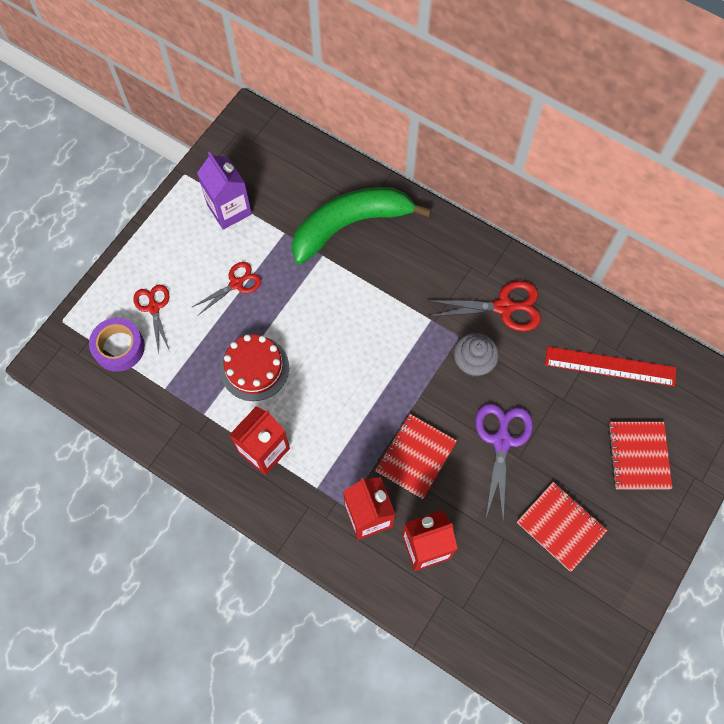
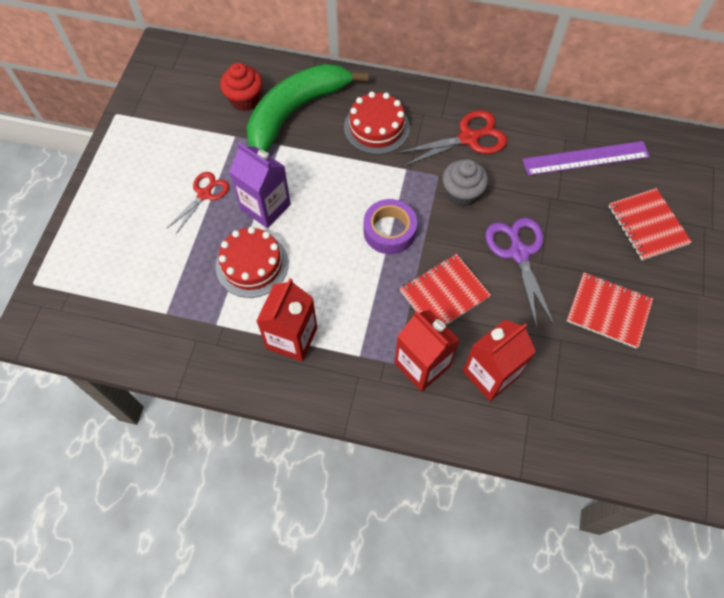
camera: 20 degrees left, 5 degrees down
purple tape [89,318,145,372] -> purple tape moved to [363,199,417,254]
red scissors [133,285,169,354] -> none
purple carton [197,152,252,230] -> purple carton moved to [229,142,291,228]
red notebook [375,414,457,499] -> red notebook turned 45 degrees clockwise [400,254,491,325]
red ruler [545,346,676,386] -> purple ruler [523,141,650,176]
none -> red cupcake [220,63,263,111]
none -> red cake [344,92,410,155]

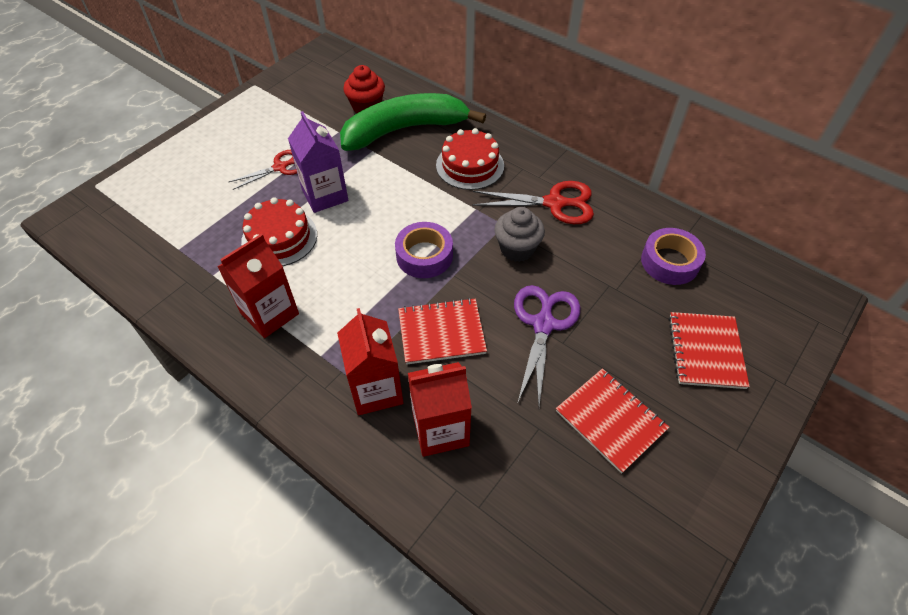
camera: 25 degrees right, 10 degrees down
purple ruler [523,141,650,176] -> purple tape [641,228,706,285]

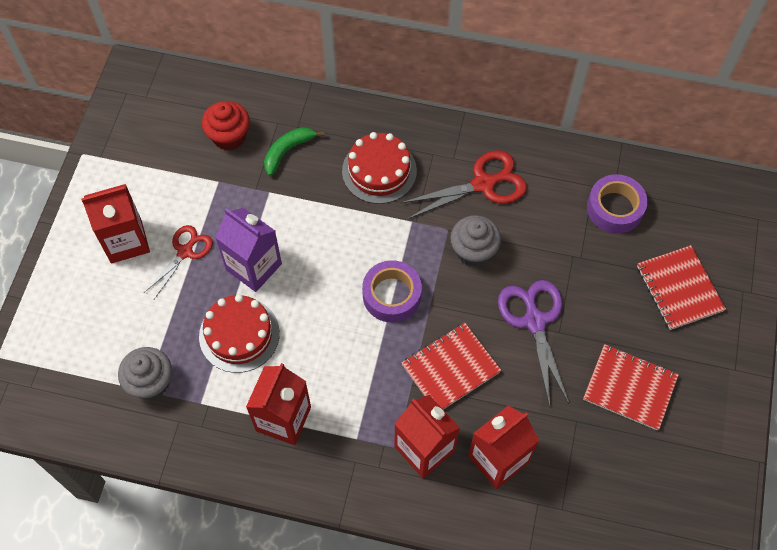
camera: 25 degrees left, 10 degrees up
green banana [340,93,486,151] -> green banana [264,127,324,176], size x0.44
none -> red carton [81,184,150,264]
none -> grey cupcake [118,347,172,400]

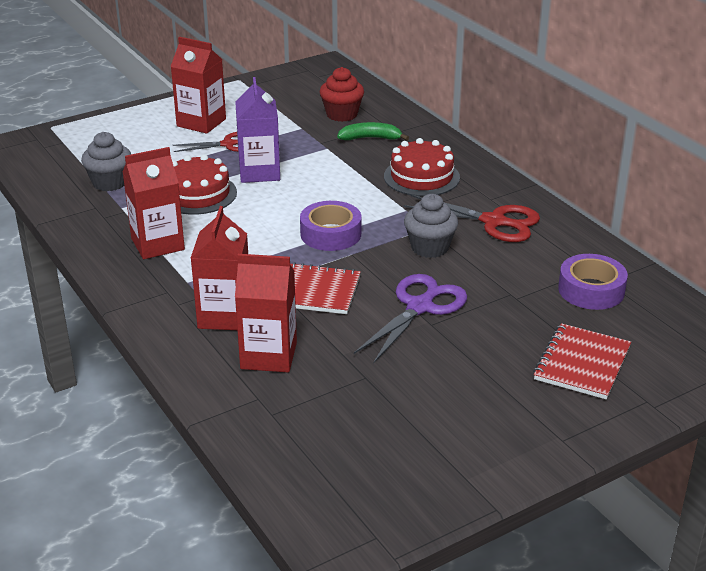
camera: 45 degrees right, 30 degrees down
red notebook [583,344,679,430] -> none

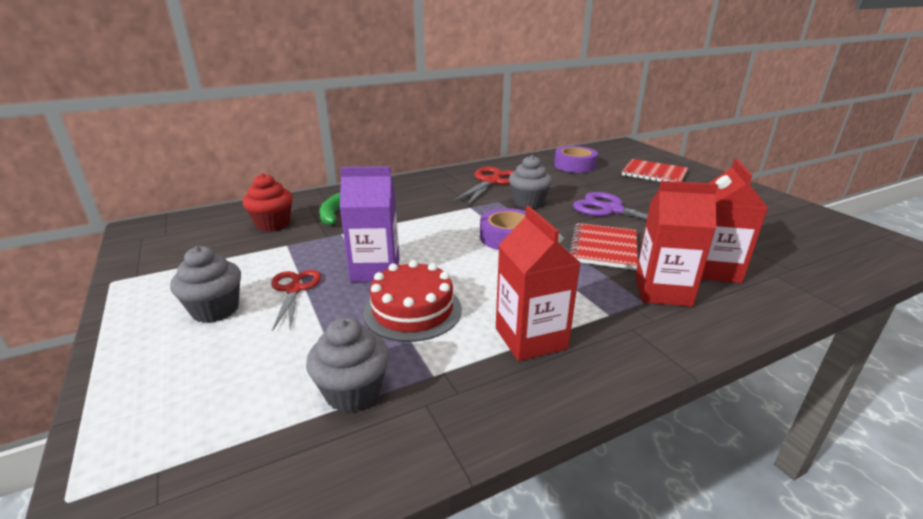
camera: 85 degrees left, 5 degrees down
red carton [170,37,226,134] -> grey cupcake [170,246,241,323]
red cake [384,138,460,196] -> none

